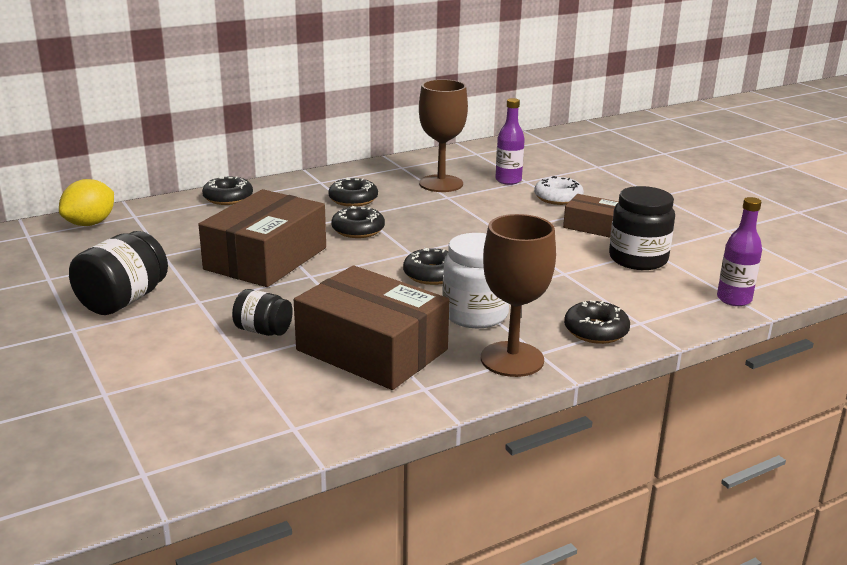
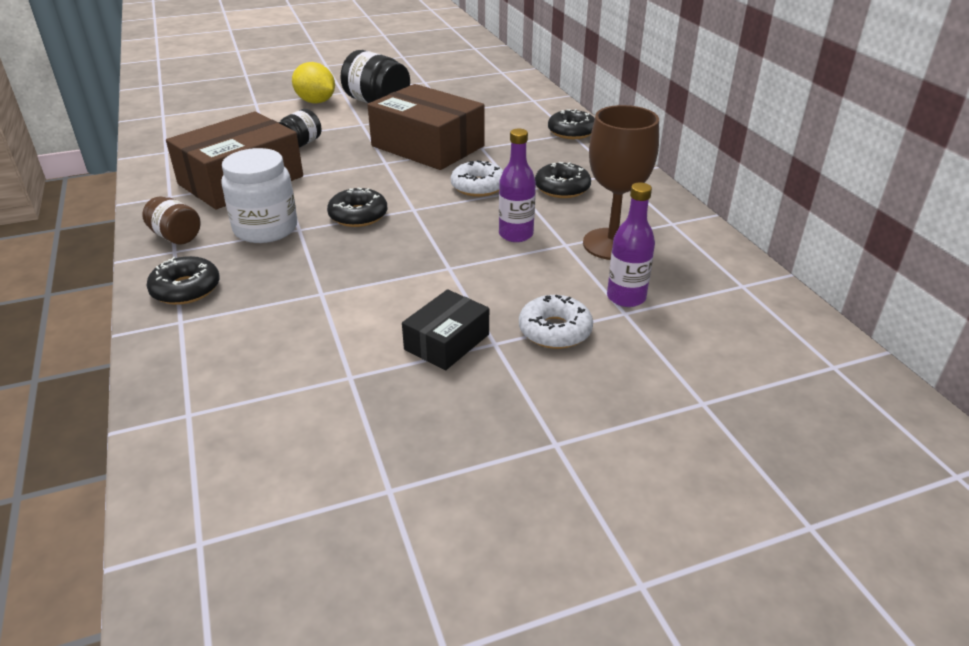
camera: 100 degrees right, 10 degrees up
yellow lemon [59,179,114,226] -> yellow lemon moved to [292,62,335,103]
black donut [331,206,385,238] -> white donut [451,160,504,197]
brown goblet [481,214,556,377] -> brown jar [142,196,201,244]
brown box [563,194,618,238] -> black box [402,289,489,370]
black jar [609,186,675,270] -> none
purple bottle [717,197,762,306] -> purple bottle moved to [499,129,536,242]

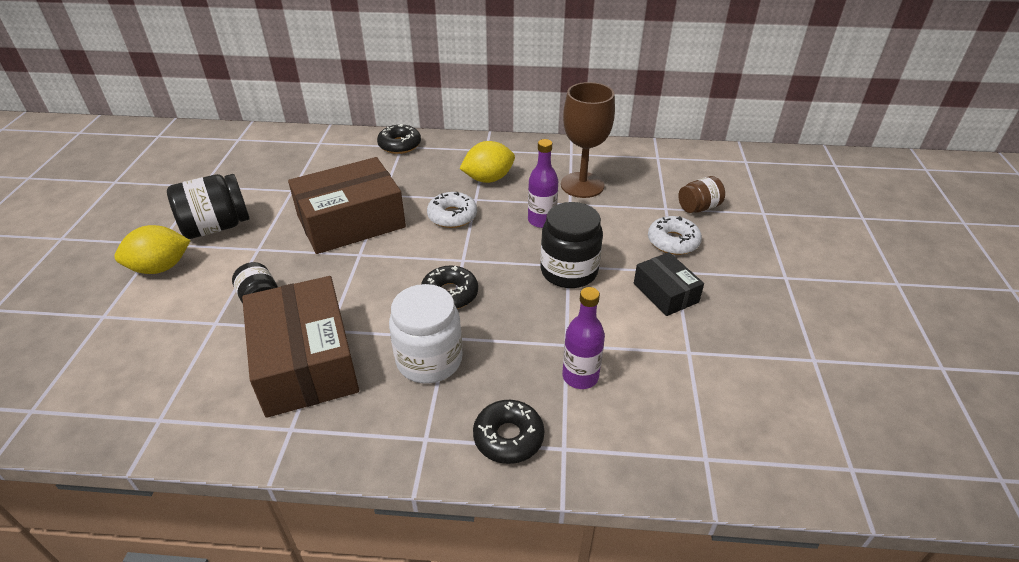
camera: 65 degrees left, 5 degrees up
brown jar [142,196,201,244] -> brown jar moved to [678,176,725,213]
black donut [535,162,591,198] -> yellow lemon [459,141,515,183]
purple bottle [607,183,655,307] -> purple bottle moved to [562,287,605,389]
none -> black jar [541,202,603,288]

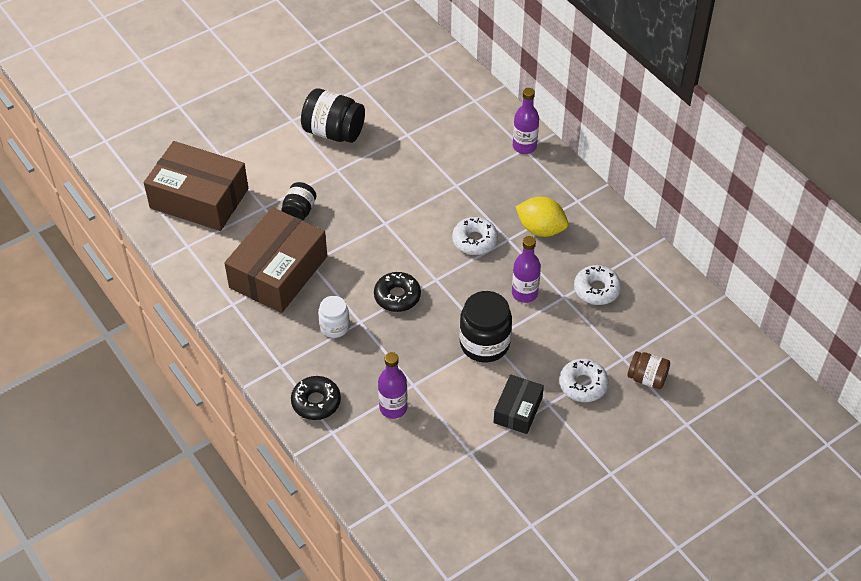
camera: 50 degrees right, 10 degrees up
yellow lemon [114,225,191,274] -> none
brown box [288,157,406,254] -> brown box moved to [144,141,248,231]
black donut [377,124,421,154] -> purple bottle [513,88,539,154]
white jar [389,284,463,384] -> white jar [318,296,350,338], size x0.60
brown goblet [561,82,615,198] -> white donut [574,265,621,305]

